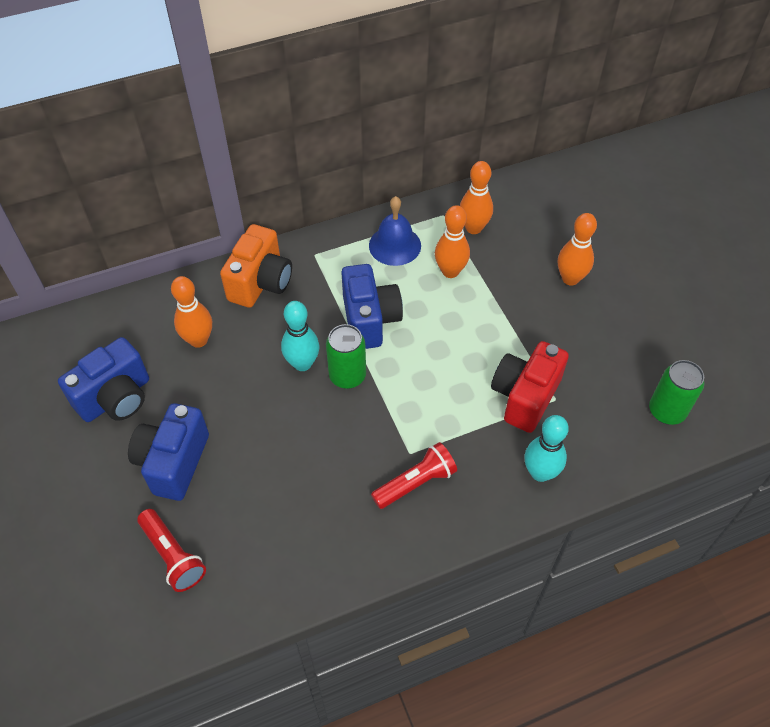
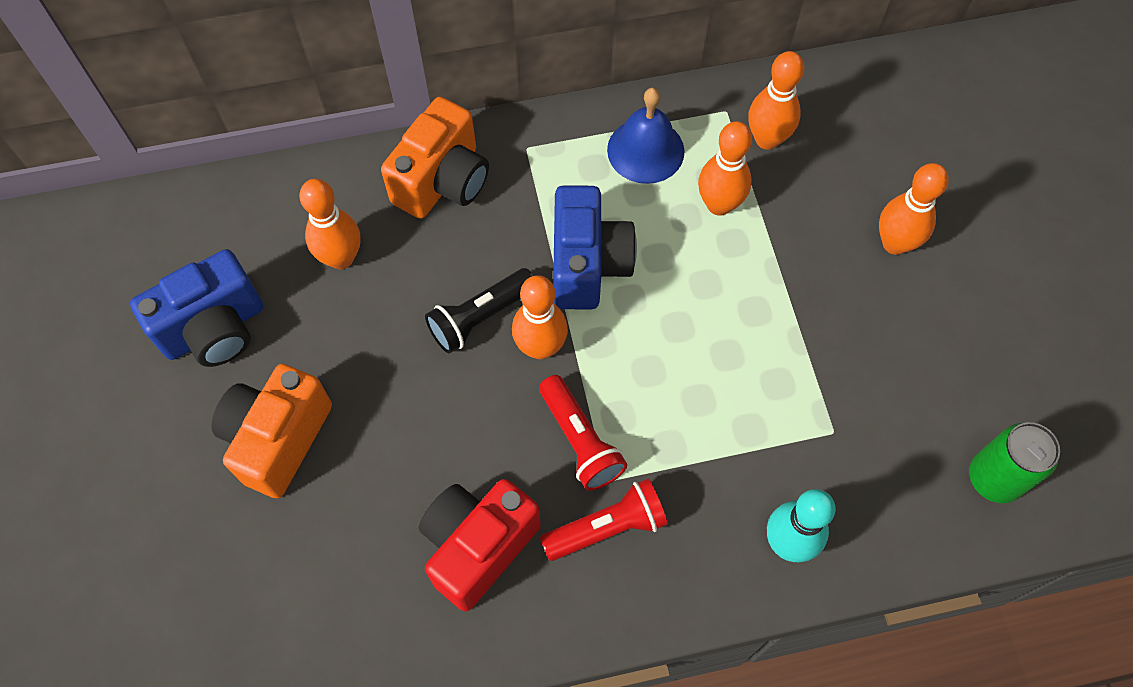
camera: 10 degrees right, 10 degrees up
blue camera [128,403,209,501] -> orange camera [211,364,332,498]
red flashlight [137,509,206,592] -> red flashlight moved to [539,375,627,491]
turquoise bowling pin [281,301,319,371] -> black flashlight [425,268,533,354]
green can [326,324,366,389] -> orange bowling pin [512,275,568,359]
red camera [491,341,569,433] -> red camera moved to [419,479,541,611]

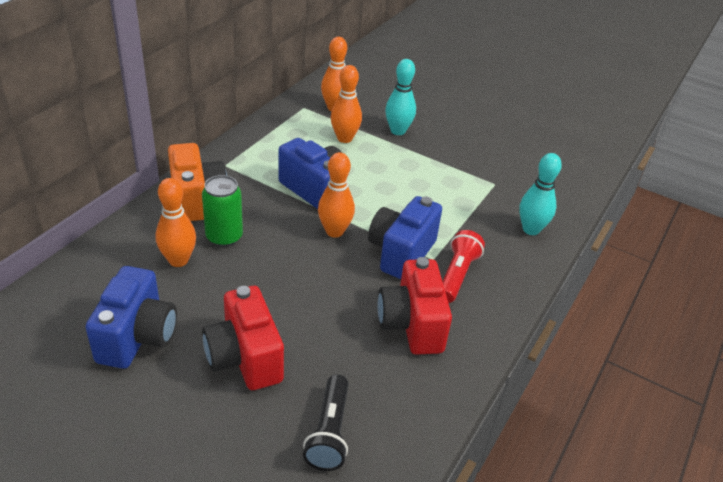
camera: 50 degrees left, 25 degrees down
orange camera [211,364,332,498] -> red camera [202,286,284,390]
black flashlight [425,268,533,354] -> black flashlight moved to [303,374,349,471]
red flashlight [539,375,627,491] -> blue camera [368,196,442,279]
blue bell [607,88,685,184] -> none
orange bowling pin [879,163,949,255] -> none
green can [969,422,1060,503] -> green can moved to [202,175,243,247]
none -> turquoise bowling pin [385,59,416,135]

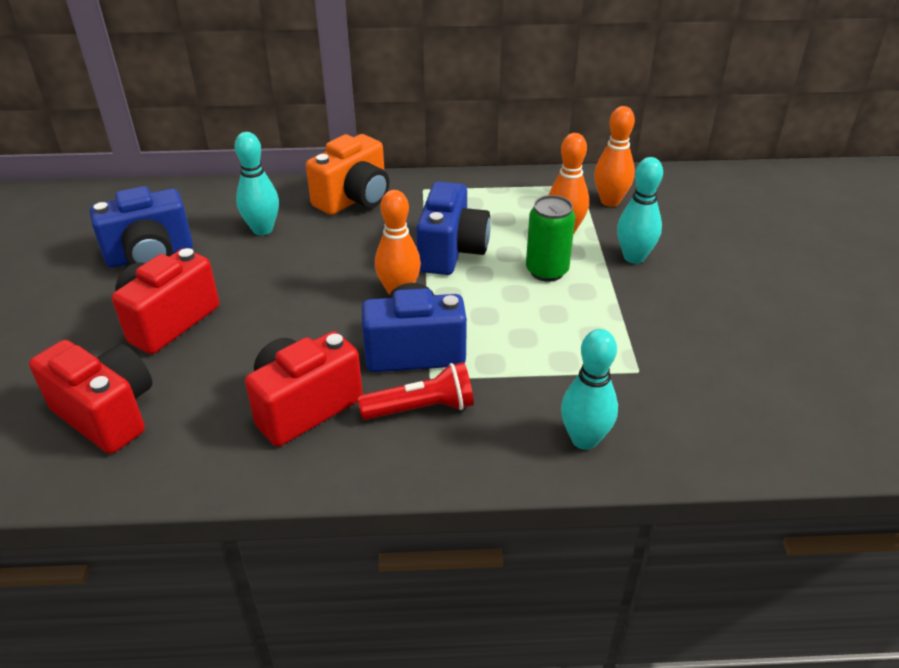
camera: 60 degrees right, 0 degrees up
orange bowling pin [155,178,196,267] -> turquoise bowling pin [235,132,279,235]
green can [202,175,243,247] -> green can moved to [526,195,575,282]
black flashlight [303,374,349,471] -> red camera [29,340,152,454]

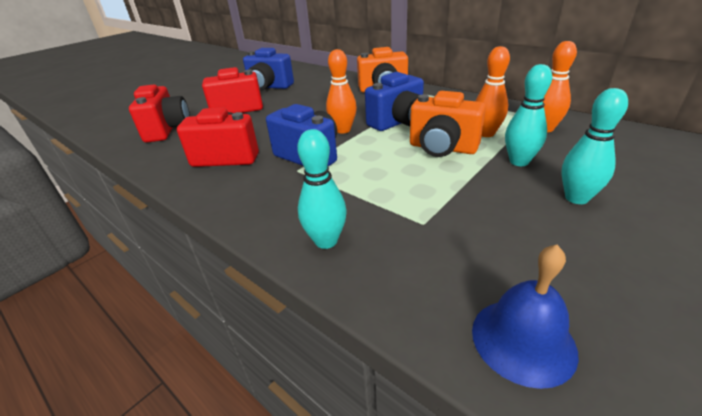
camera: 45 degrees right, 5 degrees down
turquoise bowling pin [235,132,279,235] -> turquoise bowling pin moved to [561,88,628,204]
red flashlight [358,362,474,420] -> none
green can [526,195,575,282] -> orange camera [410,91,486,157]
none -> blue bell [472,244,579,389]

